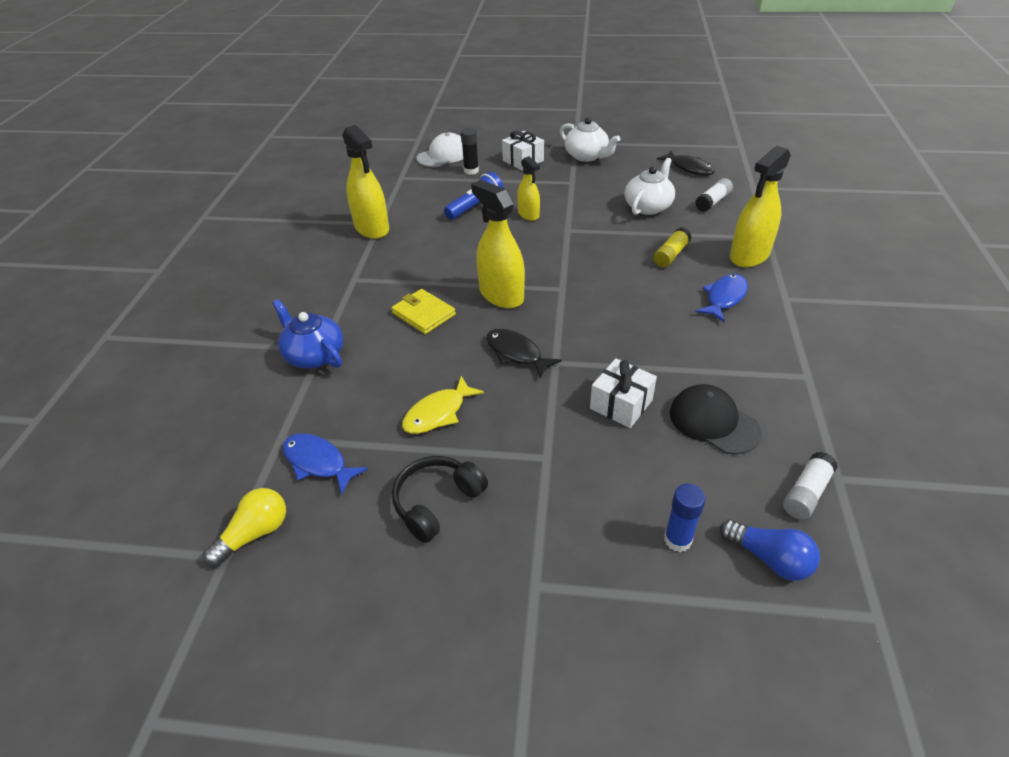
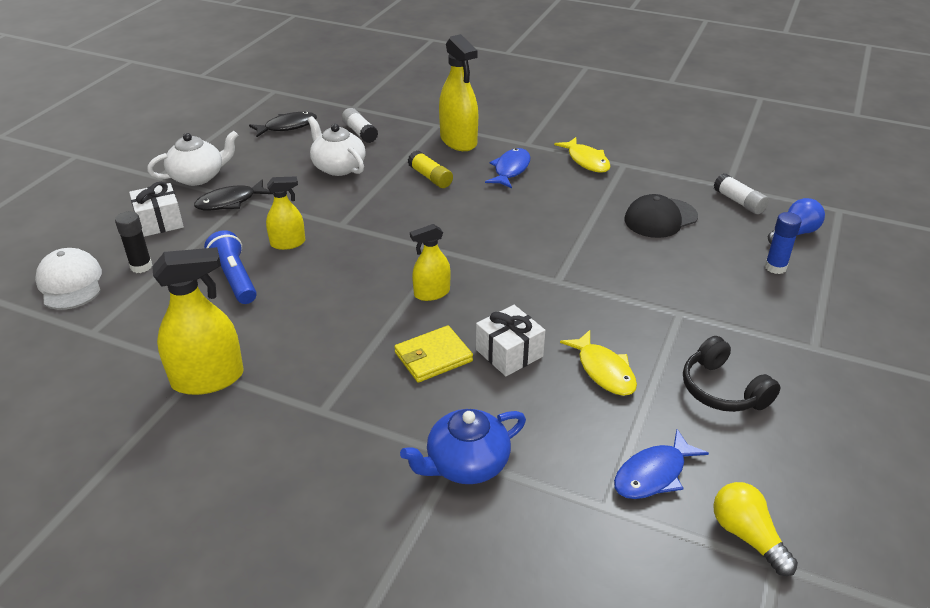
camera: 75 degrees left, 5 degrees down
yellow spray bottle [471,180,525,308] -> yellow spray bottle [410,224,451,301], size x0.59
black fish [486,328,562,379] -> black fish moved to [194,179,273,211]
white gift [590,358,657,428] -> white gift moved to [476,305,545,376]
blue fish [695,274,748,322] -> blue fish turned 60 degrees clockwise [485,148,531,189]
none -> yellow fish [554,137,611,173]

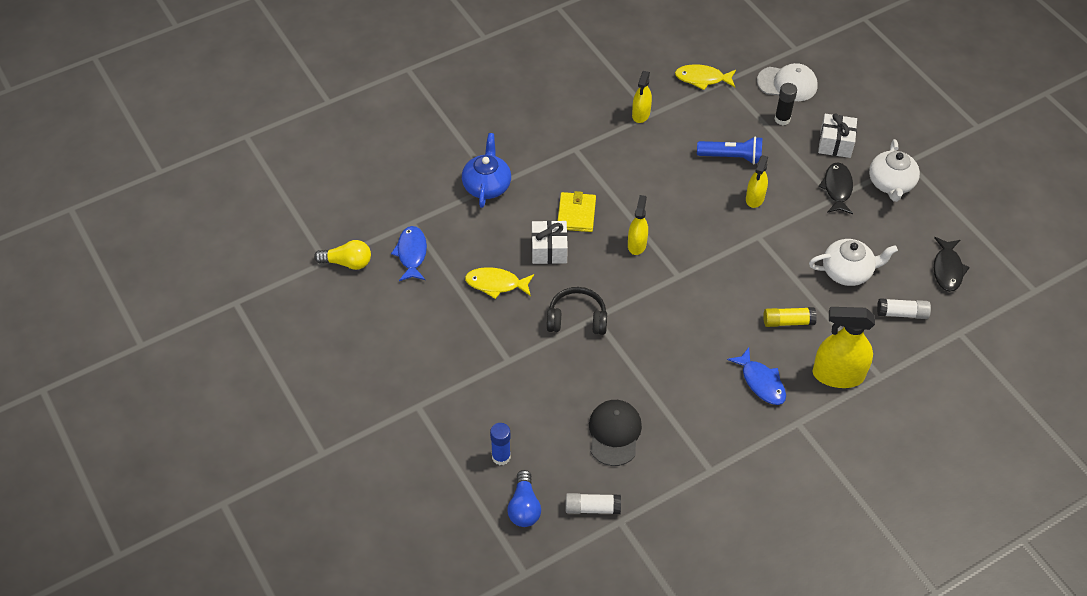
camera: 125 degrees right, 15 degrees up
yellow spray bottle [152,247,244,395] -> yellow spray bottle [632,71,652,123], size x0.59
yellow fish [554,137,611,173] -> yellow fish moved to [675,64,736,90]
black headphones [683,336,780,412] -> black headphones moved to [547,287,607,335]

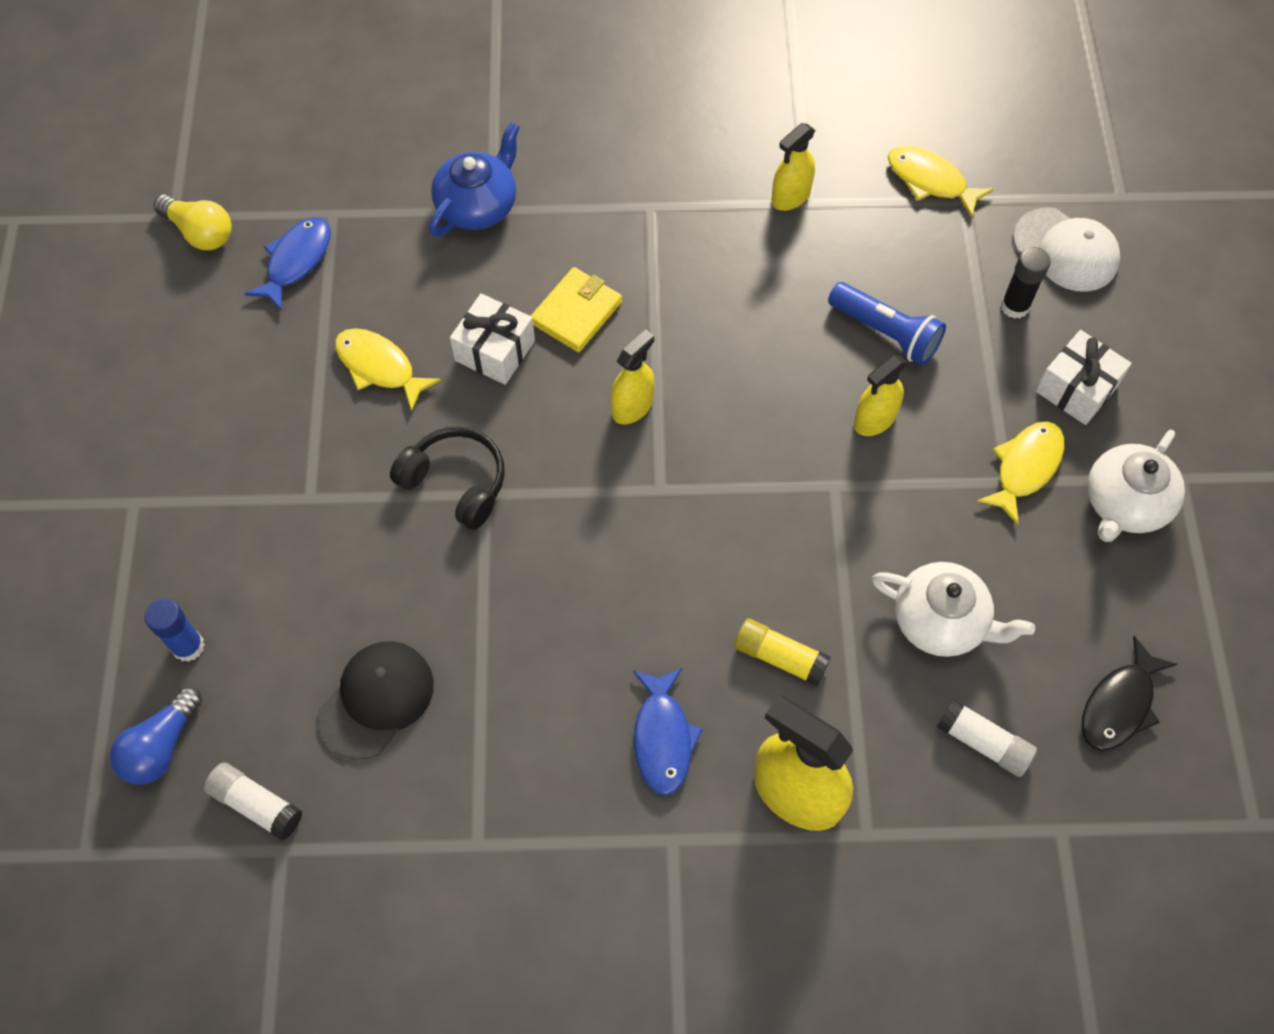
camera: 30 degrees right, 10 degrees up
black fish [818,162,853,214] -> yellow fish [976,421,1065,525]

